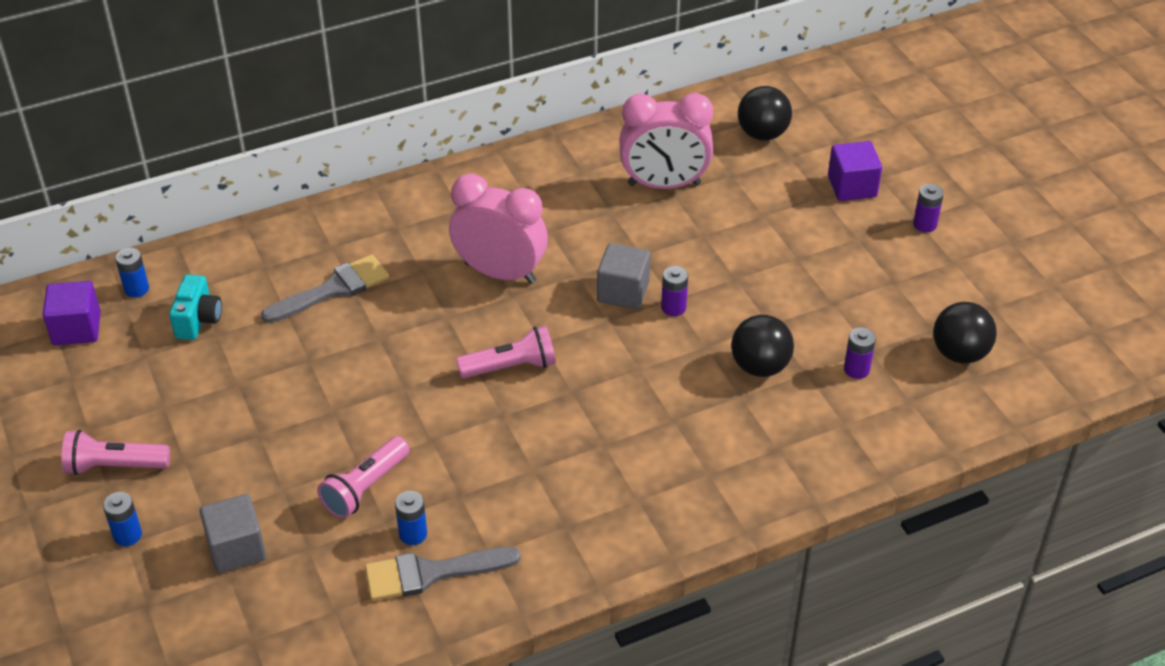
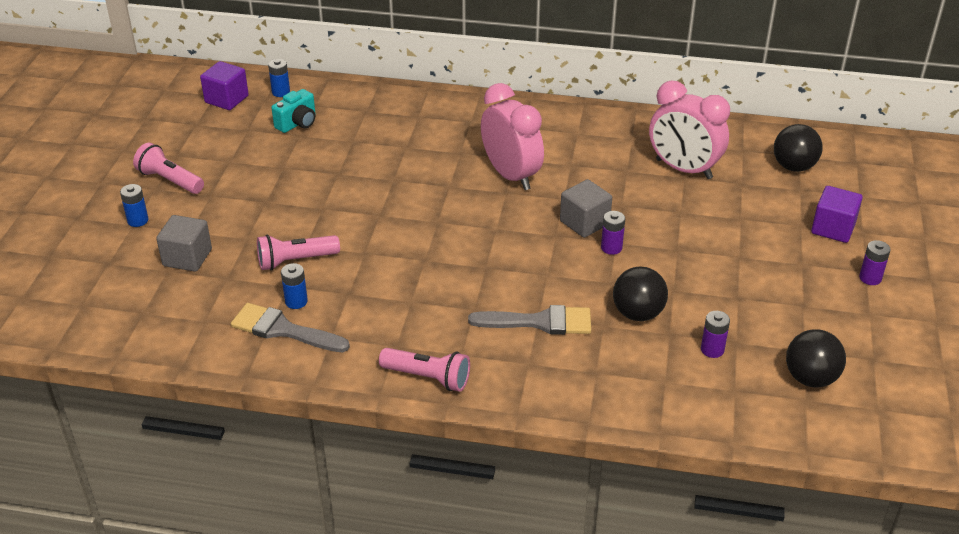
camera: 35 degrees right, 5 degrees down
grey brush [261,255,389,323] -> grey brush moved to [468,305,591,335]
pink flashlight [456,325,556,378] -> pink flashlight moved to [379,348,470,392]

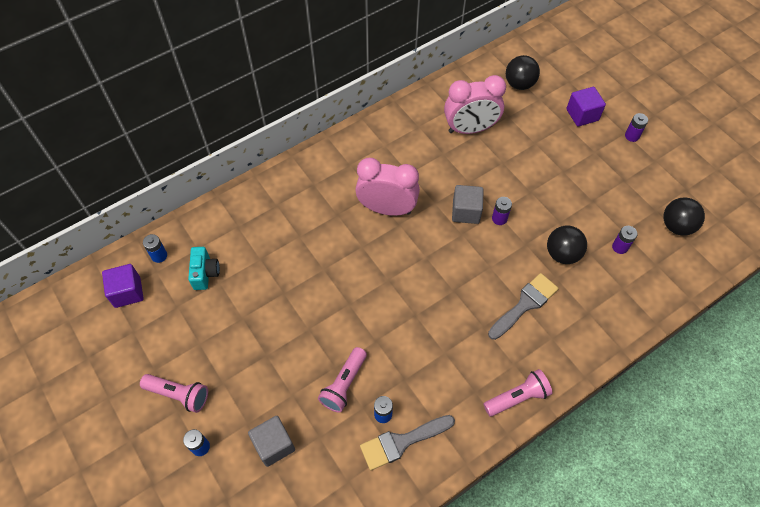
camera: 45 degrees left, 20 degrees up
pink flashlight [133,143,204,194] -> pink flashlight turned 150 degrees counterclockwise [140,374,208,413]

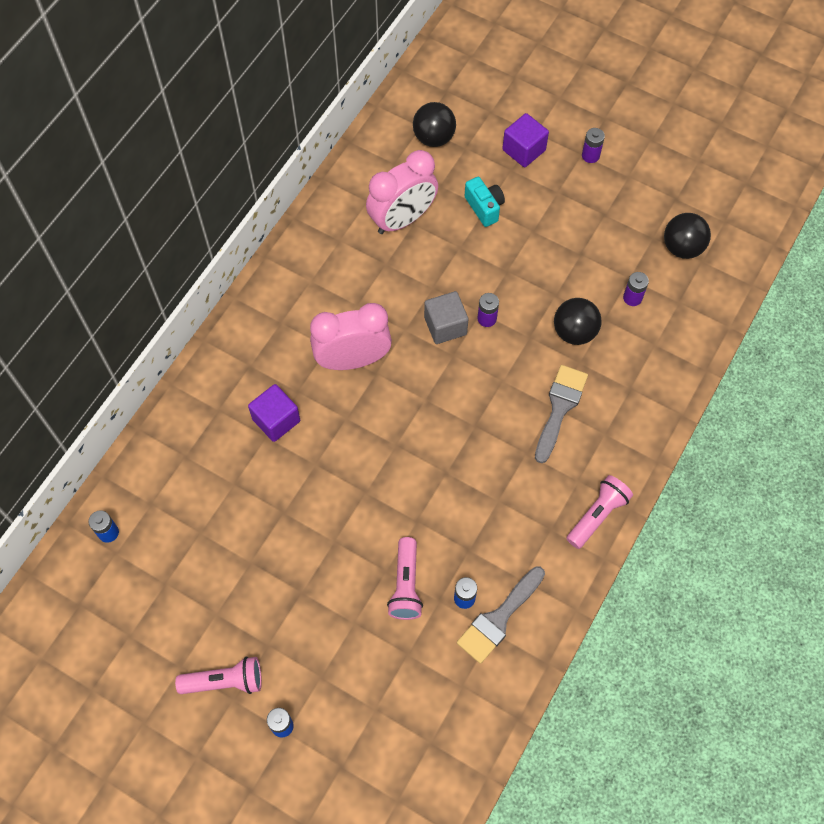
camera: 25 degrees left, 5 degrees up
purple cube [102,264,144,308] -> purple cube moved to [248,384,300,442]
turquoise camera [188,247,220,290] -> turquoise camera moved to [465,177,505,227]
grey cube [248,416,295,467] -> none

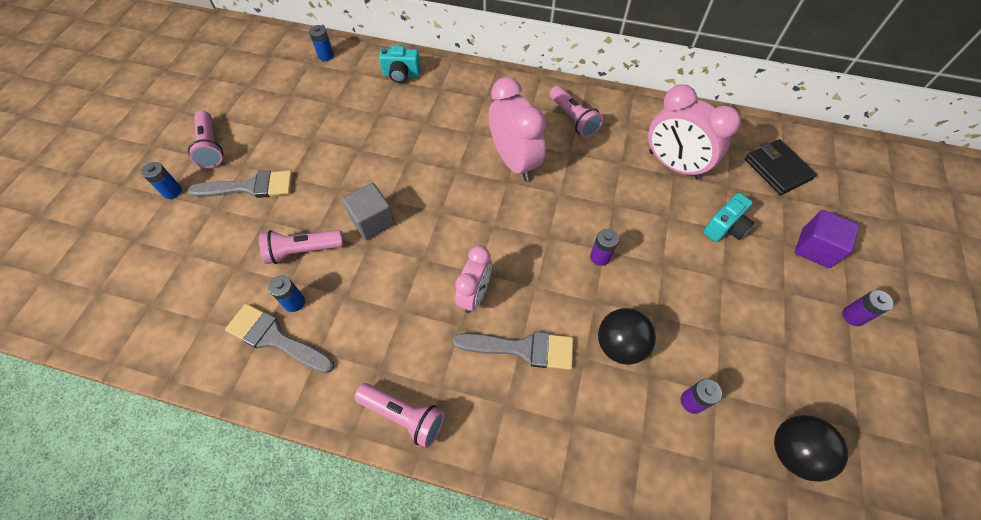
camera: 75 degrees right, 5 degrees down
purple cube [248,384,300,442] -> none
black ball [413,102,456,147] -> black wallet [745,139,817,195]
grey cube [424,291,468,344] -> grey cube moved to [342,183,395,240]
none -> grey brush [188,171,292,198]
none -> turquoise camera [379,46,421,83]
none -> pink clock [455,246,492,313]
none -> pink flashlight [550,86,603,138]

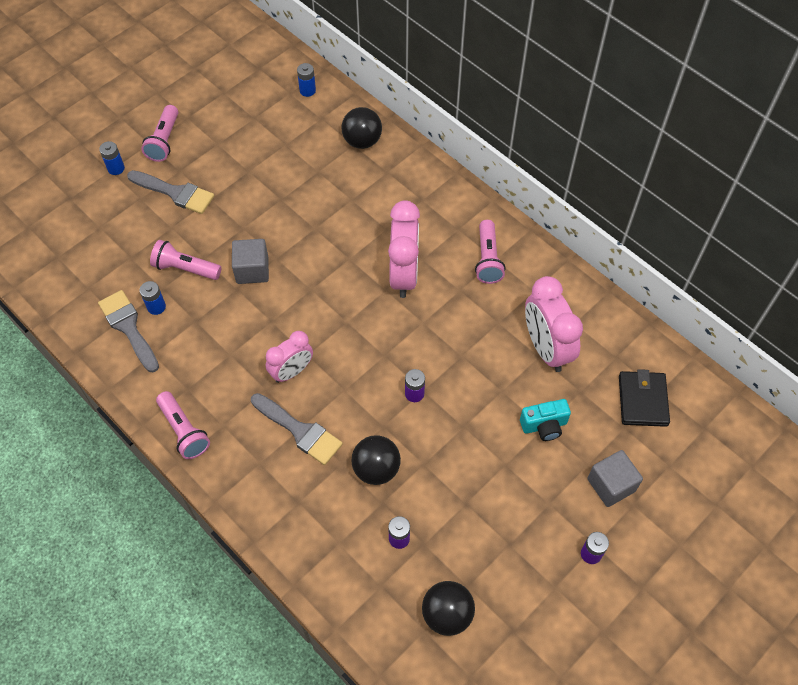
camera: 30 degrees right, 0 degrees up
turquoise camera [379,46,421,83] -> black ball [342,107,382,149]
purple cube [795,210,859,268] -> grey cube [587,450,643,507]

